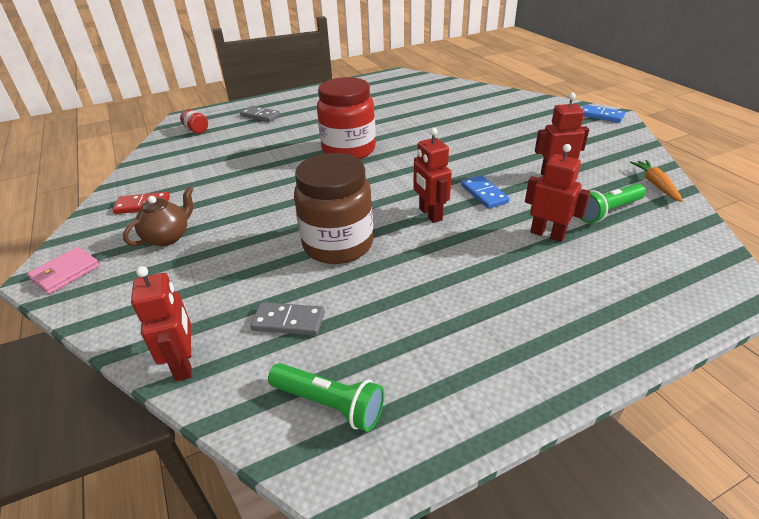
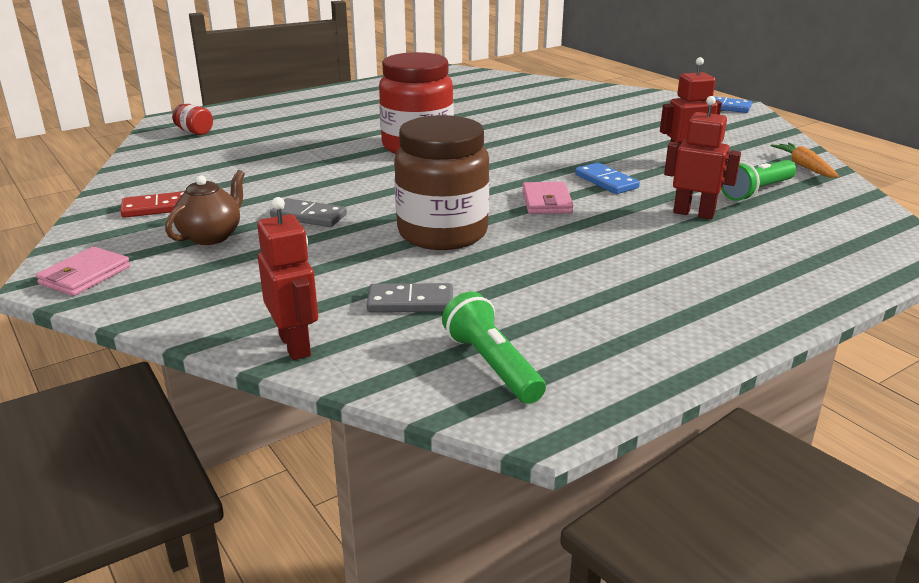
camera: 10 degrees left, 10 degrees down
grey domino [240,106,281,122] -> grey domino moved to [270,198,347,227]
green flashlight [268,363,384,431] -> green flashlight turned 135 degrees counterclockwise [442,292,546,404]
red robot [413,128,452,223] -> pink wallet [522,182,574,214]

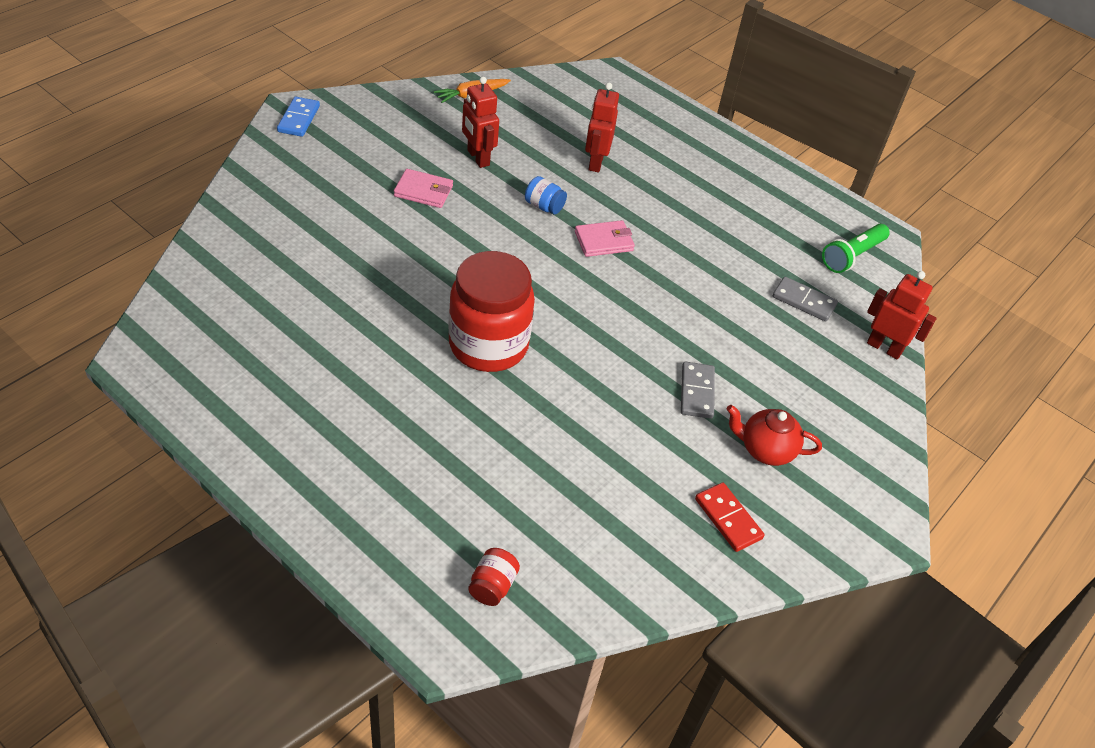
camera: 110 degrees left, 20 degrees up
pink wallet [36,247,130,296] -> pink wallet moved to [394,169,453,208]
brown teapot [165,170,245,245] -> red teapot [727,405,822,466]
red robot [257,197,318,360] -> red robot turned 75 degrees clockwise [867,271,937,360]
grey domino [367,283,453,312] -> grey domino turned 45 degrees counterclockwise [773,277,838,322]
brown jar [394,115,490,250] -> none
blue domino [575,162,640,194] -> blue jar [525,176,567,215]
green flashlight [721,160,796,201] -> none

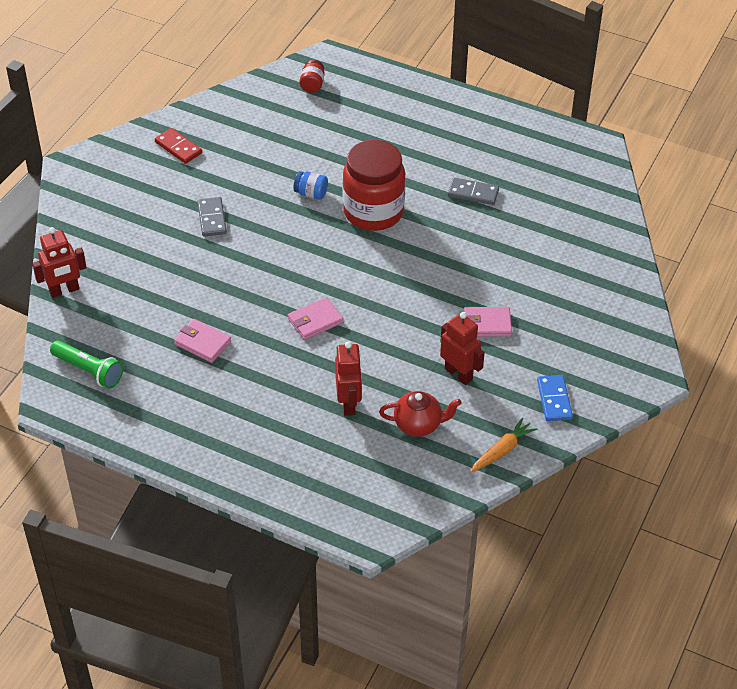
camera: 170 degrees right, 0 degrees up
blue domino [277,97,320,137] -> blue domino moved to [537,375,573,421]
blue jar [525,176,567,215] -> blue jar moved to [294,171,328,200]
red teapot [727,405,822,466] -> red teapot moved to [379,391,462,437]
grey domino [773,277,838,322] -> grey domino moved to [448,178,499,205]
green flashlight [822,224,890,273] -> green flashlight turned 90 degrees clockwise [50,340,123,389]
red robot [867,271,937,360] -> red robot turned 45 degrees counterclockwise [32,227,87,298]
none -> pink wallet [174,319,231,363]

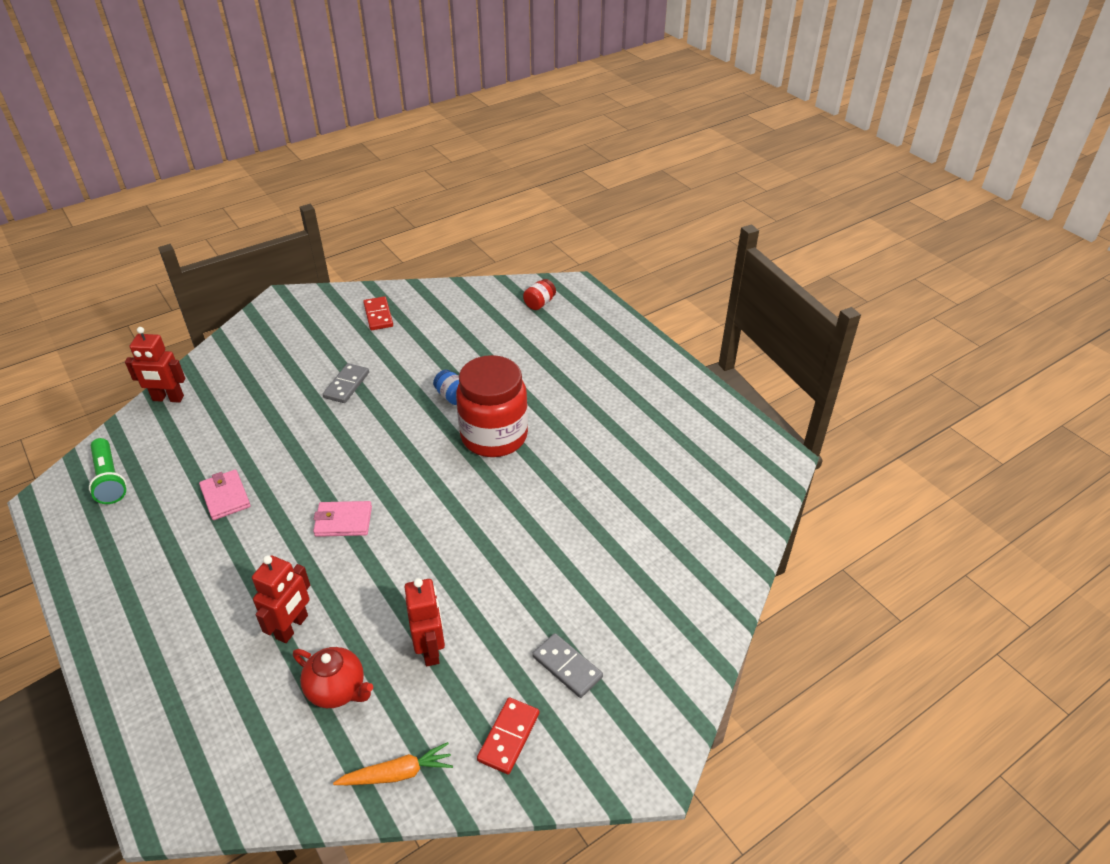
camera: 30 degrees right, 5 degrees down
grey domino [448,178,499,205] -> grey domino moved to [532,633,603,698]
pink wallet [464,307,512,337] -> none
blue domino [537,375,573,421] -> red domino [477,697,539,774]

